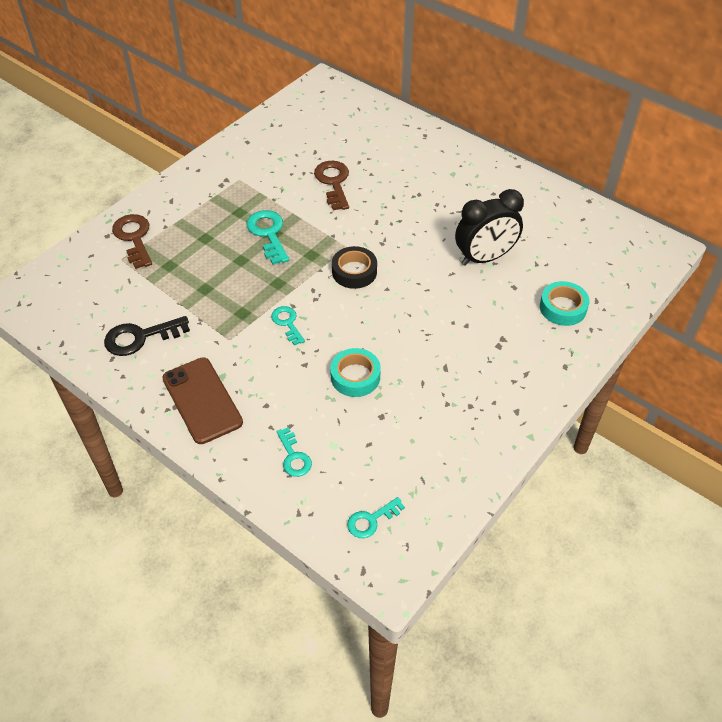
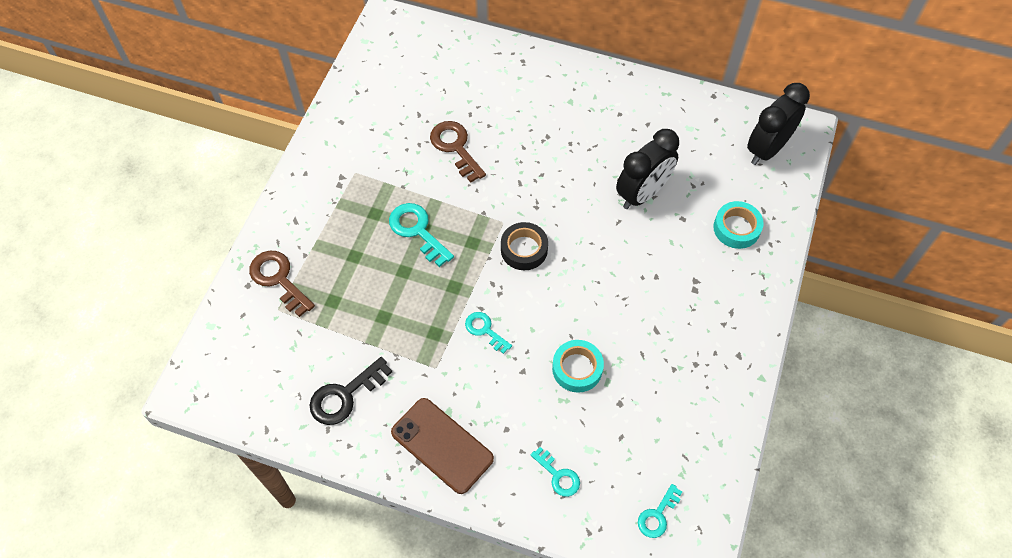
camera: 20 degrees left, 10 degrees up
none -> black clock [747,83,810,165]

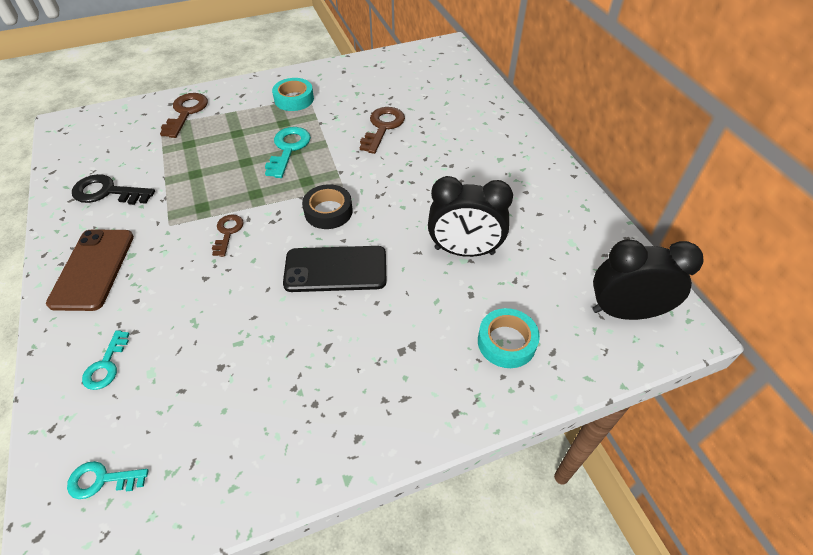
camera: 50 degrees right, 10 degrees down
turquoise key [465,312,512,354] -> brown key [212,214,244,257]
turquoise tape [552,340,604,393] -> turquoise tape moved to [272,78,314,111]
none -> black phone [283,246,387,292]

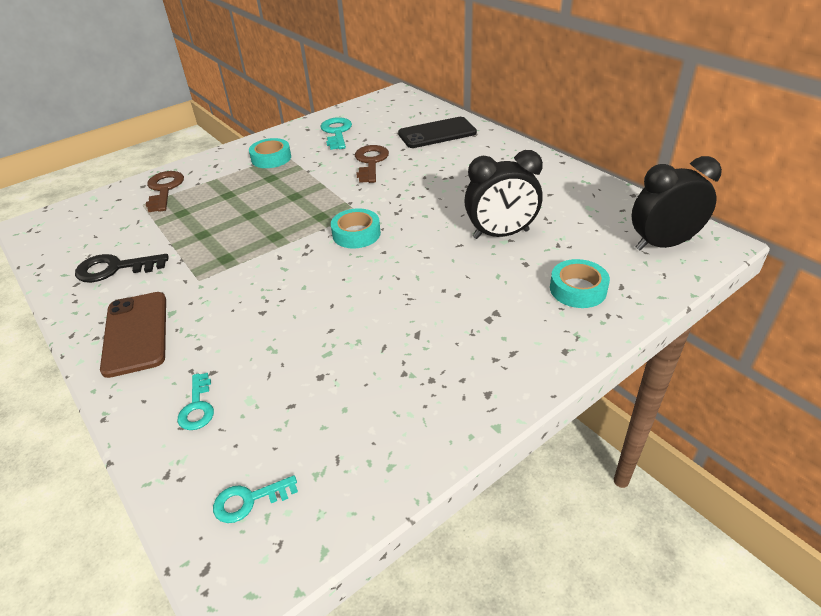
camera: 15 degrees left, 10 degrees down
brown key [212,214,244,257] -> none
turquoise key [265,127,311,178] -> turquoise key moved to [321,117,352,150]
black phone [283,246,387,292] -> black phone moved to [398,117,477,148]
black tape [302,184,353,229] -> turquoise tape [331,208,381,248]

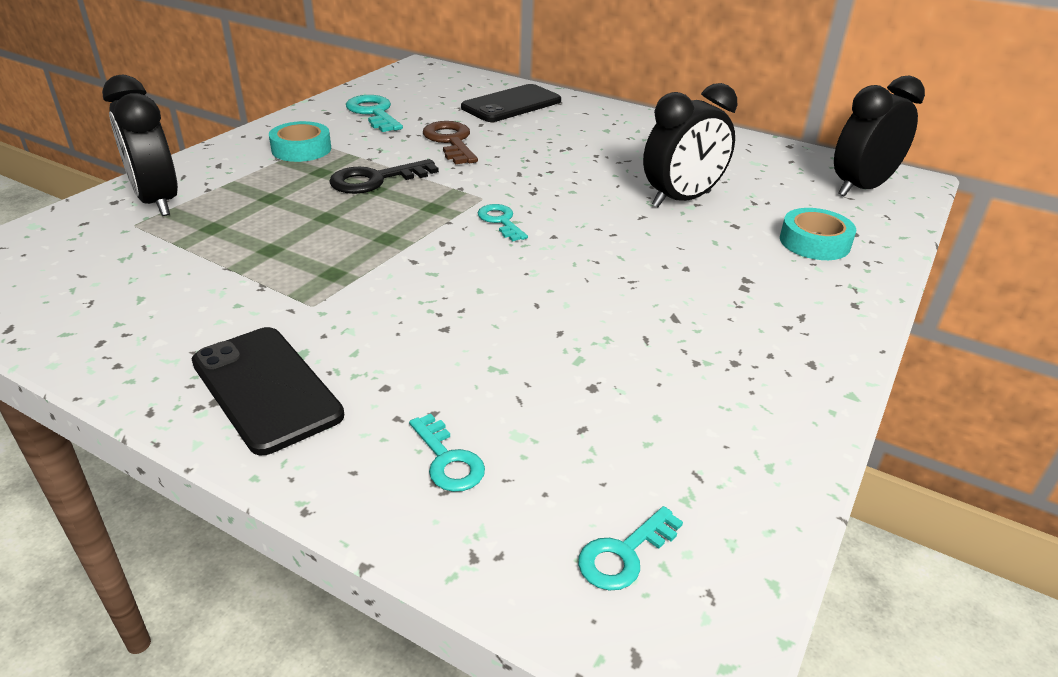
camera: 25 degrees left, 5 degrees down
black key [75,254,169,283] -> black key moved to [329,159,439,194]
brown phone [100,292,166,378] -> black phone [192,327,344,455]
brown key [146,171,184,212] -> black clock [102,75,178,216]
turquoise tape [331,208,381,248] -> turquoise key [478,204,528,242]

